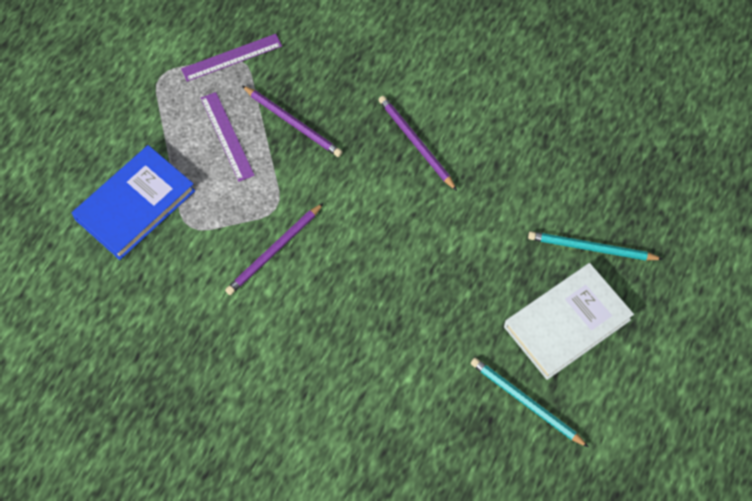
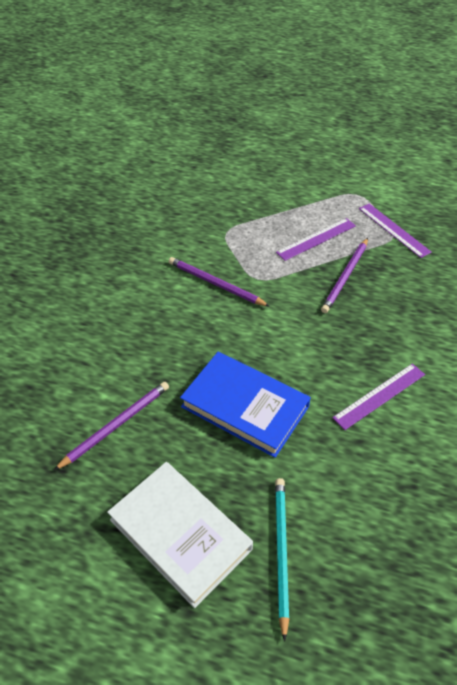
camera: 80 degrees right, 15 degrees down
blue book [72,145,195,260] -> blue book moved to [180,352,311,458]
purple pencil [378,96,457,191] -> purple pencil moved to [53,382,169,471]
turquoise pencil [471,358,588,447] -> none
none -> purple ruler [332,364,425,430]

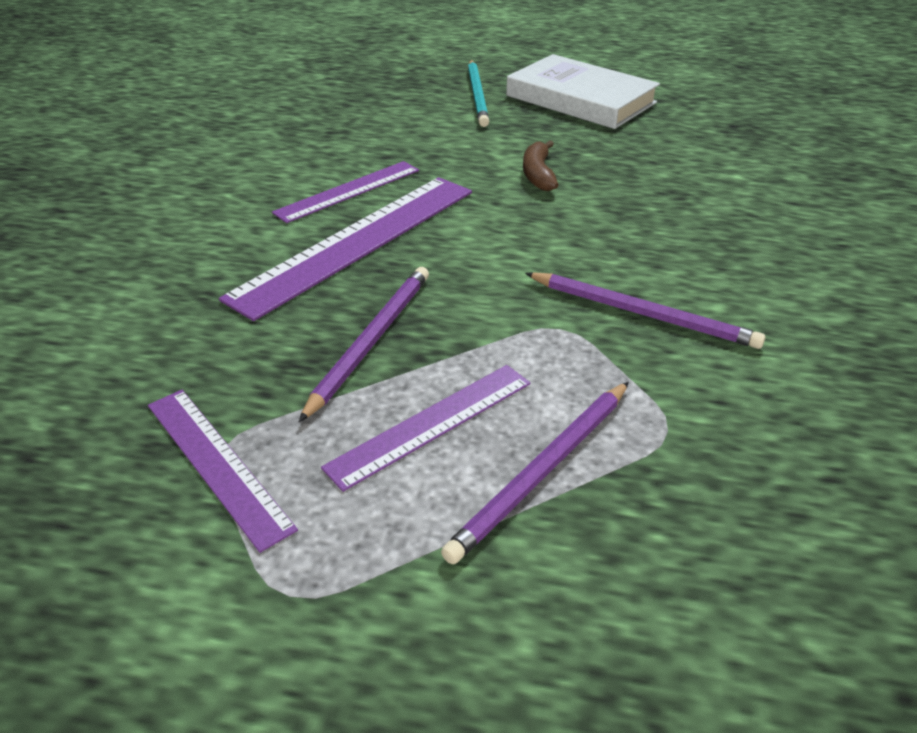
camera: 175 degrees right, 10 degrees down
purple pencil [53,382,169,471] -> purple pencil moved to [441,382,629,564]
blue book [180,352,311,458] -> brown banana [523,140,558,191]
none -> purple ruler [219,177,472,321]

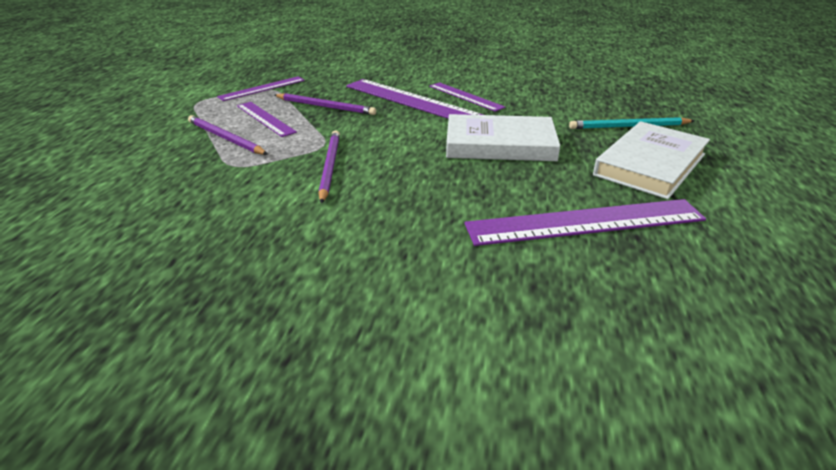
camera: 90 degrees right, 5 degrees down
brown banana [523,140,558,191] -> white book [446,114,560,161]
purple pencil [525,272,765,349] -> purple pencil turned 150 degrees clockwise [319,130,340,204]
none -> purple ruler [464,199,706,246]

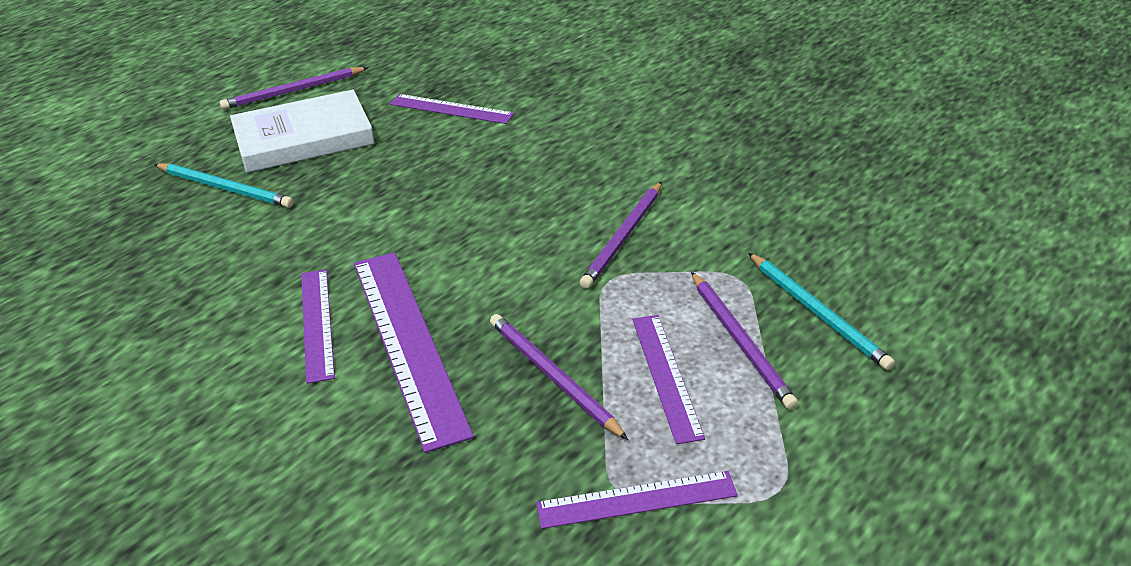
camera: 150 degrees left, 5 degrees up
white book [446,114,560,161] -> none
purple ruler [464,199,706,246] -> purple ruler [390,94,514,124], size x0.58
none -> purple pencil [220,67,368,110]
none -> turquoise pencil [748,253,895,370]

